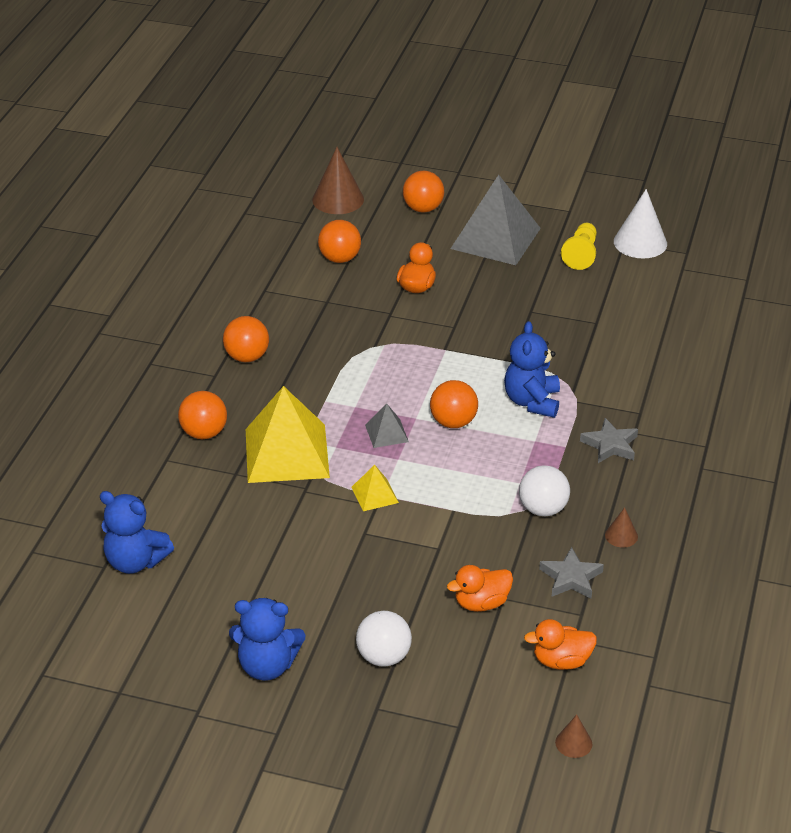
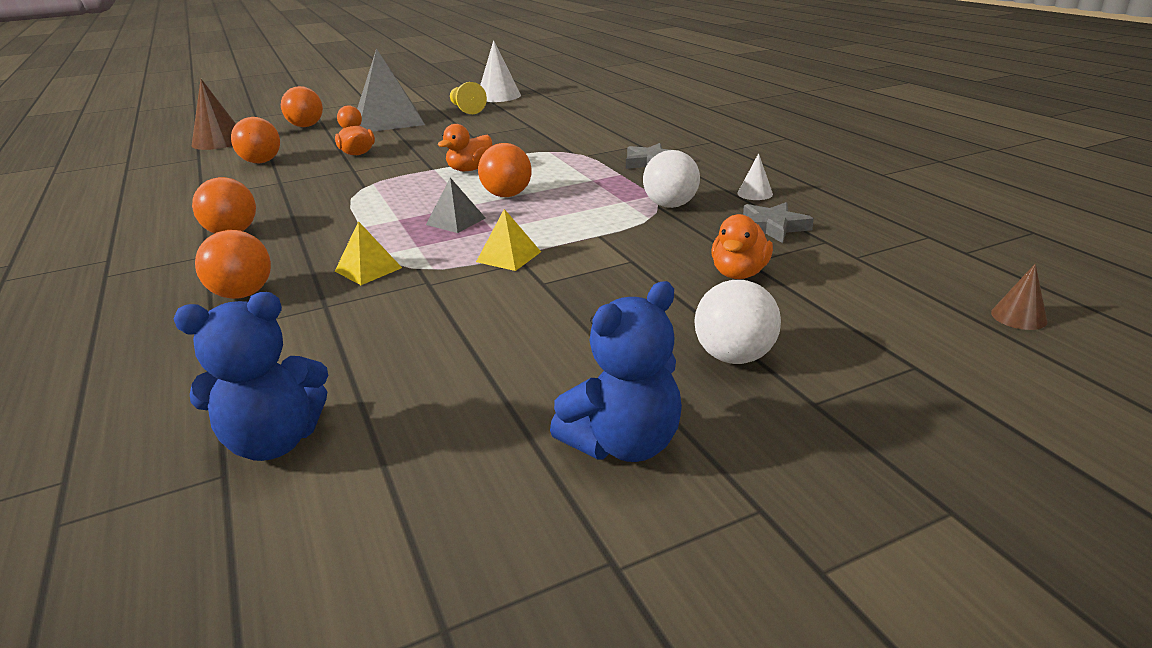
camera: 40 degrees left, 10 degrees down
yellow pyramid [246,386,330,483] -> yellow pyramid [335,221,402,285], size x0.46
blue teddy bear [504,321,560,418] -> none
orange duck [524,619,597,670] -> orange duck moved to [437,124,493,171]
brown cone [605,507,638,548] -> white cone [737,153,773,200]

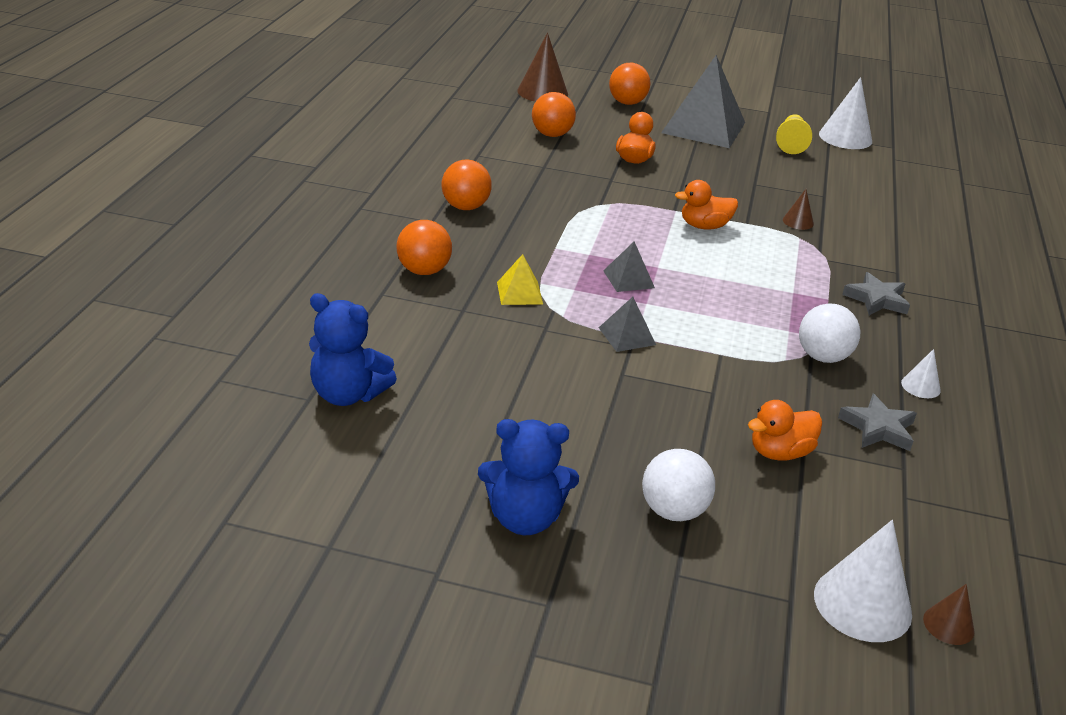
camera: 35 degrees right, 5 degrees up
yellow pyramid [476,209,541,271] -> grey pyramid [599,297,656,352]
orange ball [478,143,532,197] -> none
none -> brown cone [783,189,814,230]
none -> white cone [814,520,912,642]

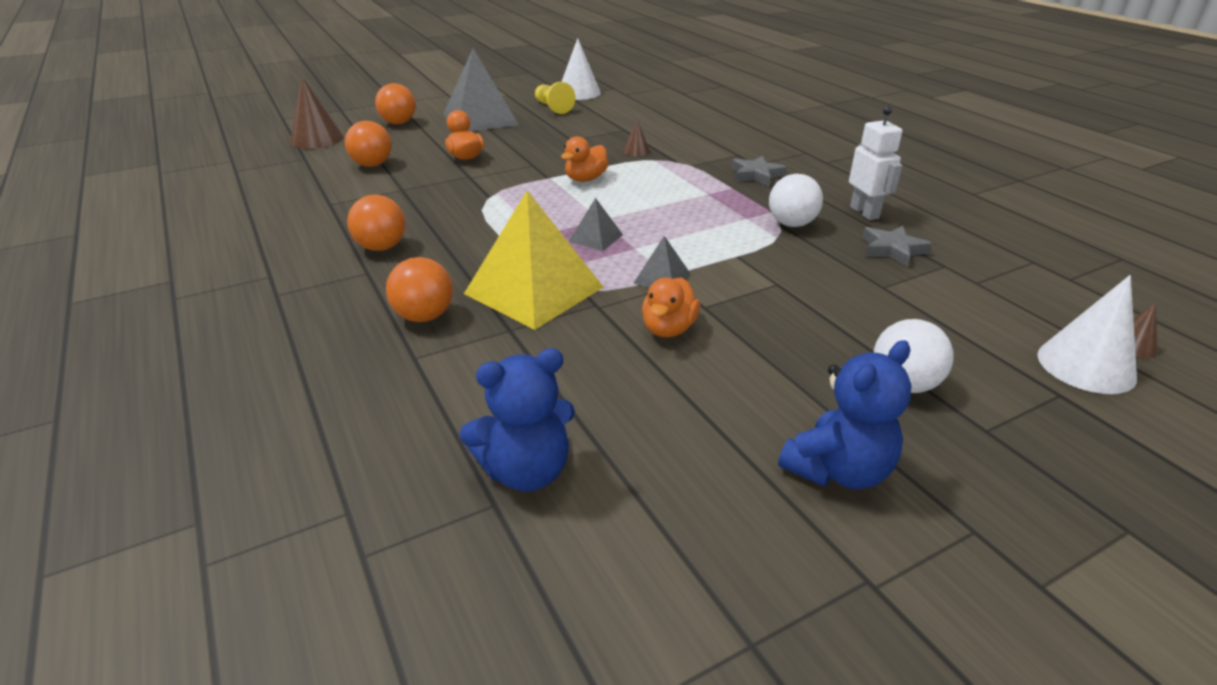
camera: 40 degrees left, 0 degrees up
yellow pyramid [497,254,543,305] -> yellow pyramid [464,190,603,330], size x2.20
orange duck [748,400,822,460] -> orange duck moved to [642,277,700,337]
white cone [901,349,941,398] -> white robot [849,106,903,220]

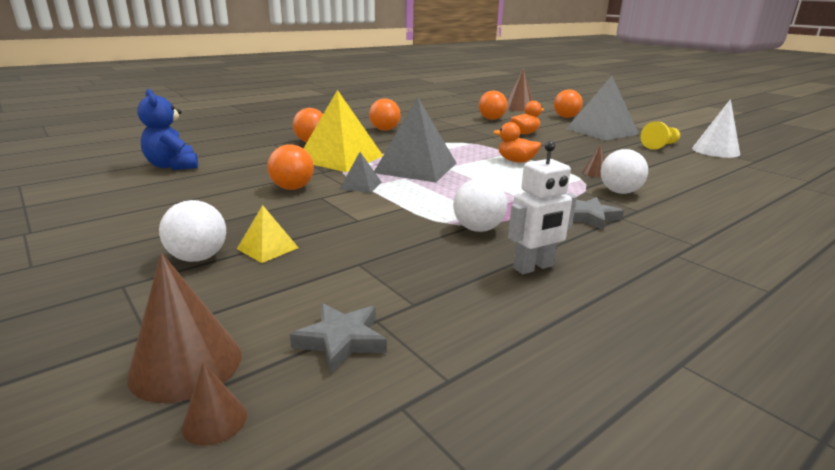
camera: 80 degrees right, 10 degrees down
grey pyramid [569,198,623,251] -> grey pyramid [374,97,456,182], size x2.20
orange duck [642,277,700,337] -> orange ball [267,144,314,190]
blue teddy bear [778,340,912,489] -> none
grey star [862,226,932,267] -> grey star moved to [290,303,387,374]
white cone [1037,275,1137,394] -> brown cone [127,253,241,403]
none -> yellow pyramid [237,205,299,263]
none -> white ball [601,149,648,194]

